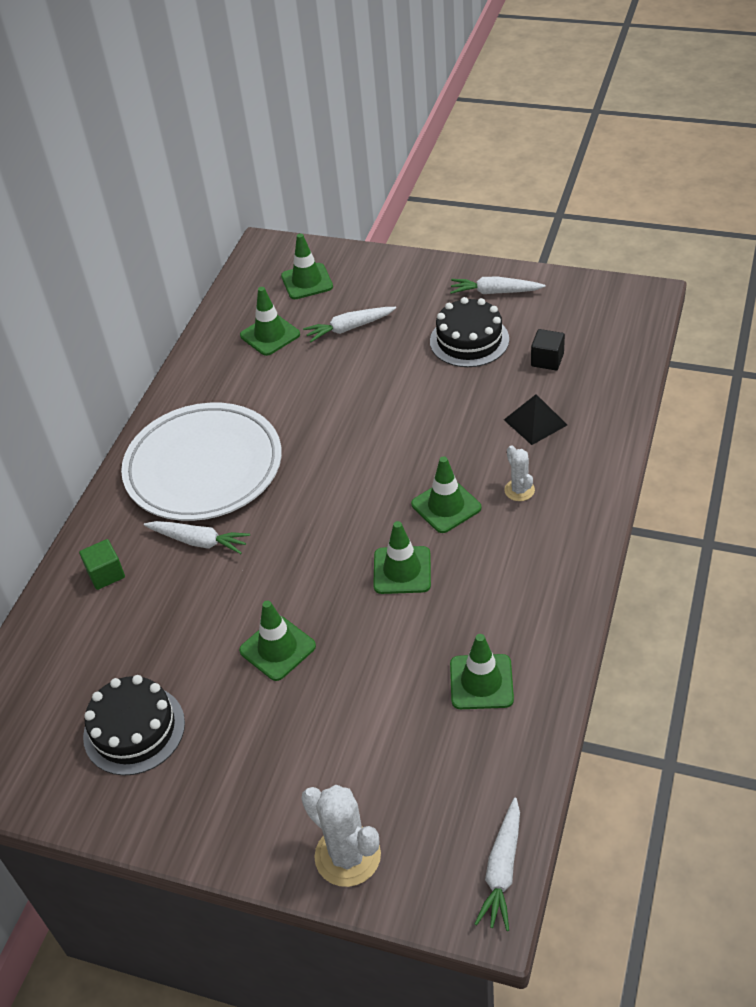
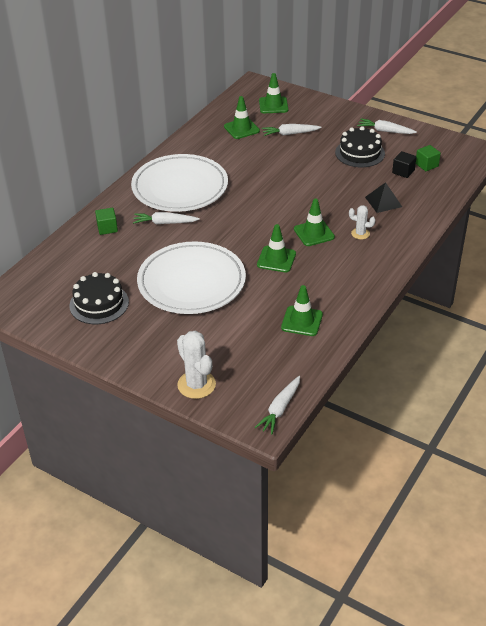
camera: 10 degrees right, 5 degrees down
white carrot [144,521,250,554] -> white carrot turned 150 degrees clockwise [133,212,200,224]
green traffic cone [239,601,316,681] -> white plate [137,242,246,314]
white cactus [504,445,535,501] -> white cactus turned 60 degrees counterclockwise [349,205,376,240]
none -> green cube [416,145,441,171]

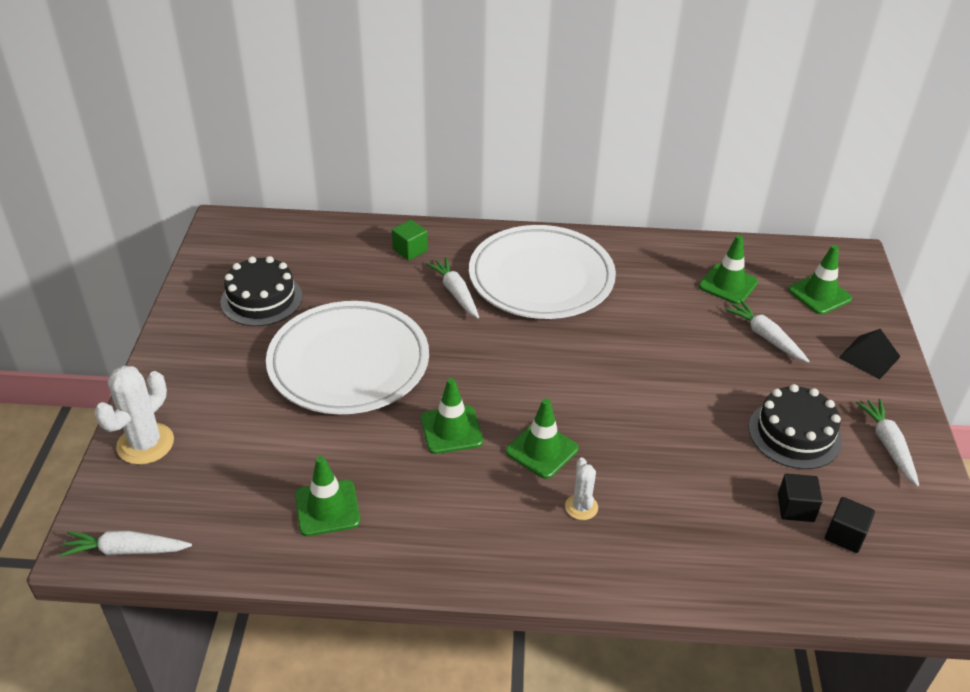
camera: 60 degrees right, 0 degrees up
black pyramid [365,182,402,213] -> black pyramid moved to [838,329,901,379]
green cube [416,145,441,171] -> black cube [825,497,875,553]

